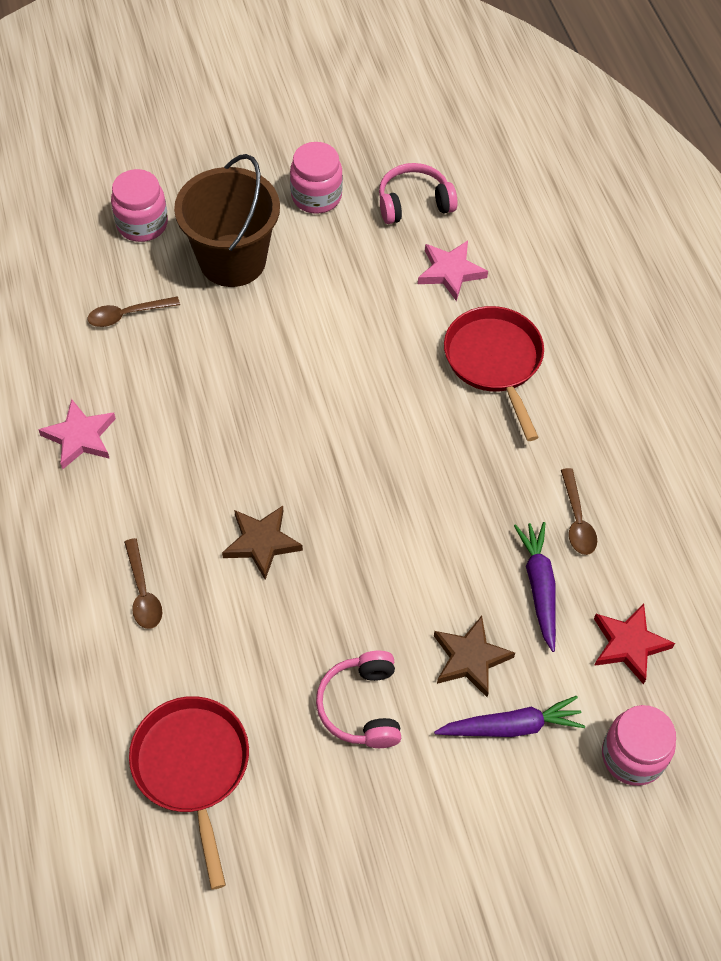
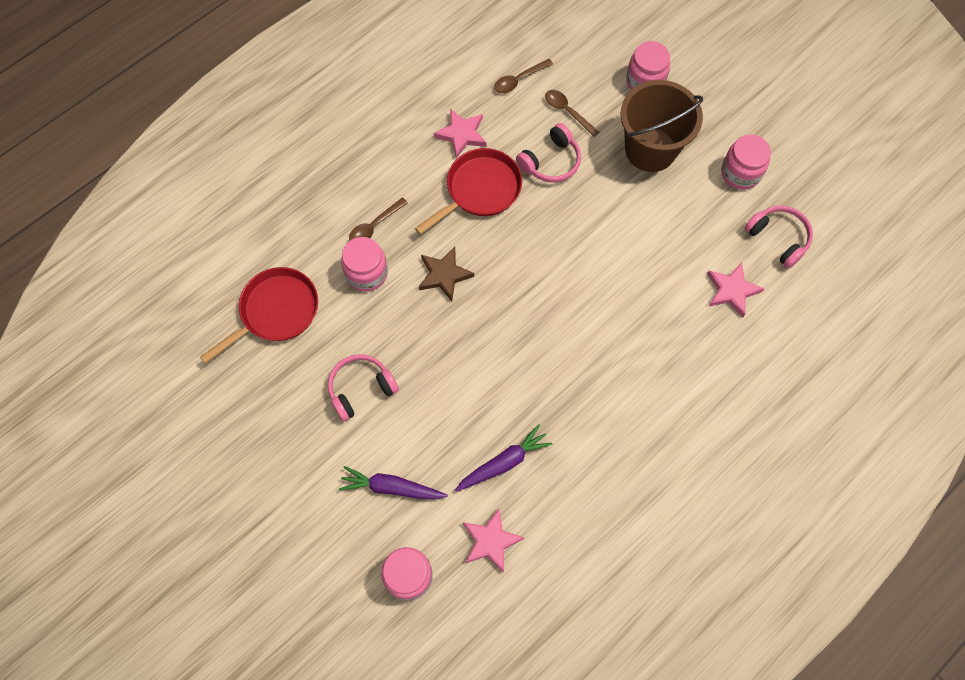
camera: 65 degrees right, 10 degrees up
brown star [434,616,515,697] -> none
purple carrot [434,696,585,737] -> purple carrot turned 135 degrees clockwise [339,466,448,500]
red pan [444,306,544,441] -> red pan moved to [415,148,522,235]
brown spoon [561,468,597,555] -> brown spoon moved to [494,59,553,93]
red star [594,604,675,685] -> pink star [463,508,524,573]
none -> pink jar [341,237,388,292]
none -> pink headphones [516,123,581,183]

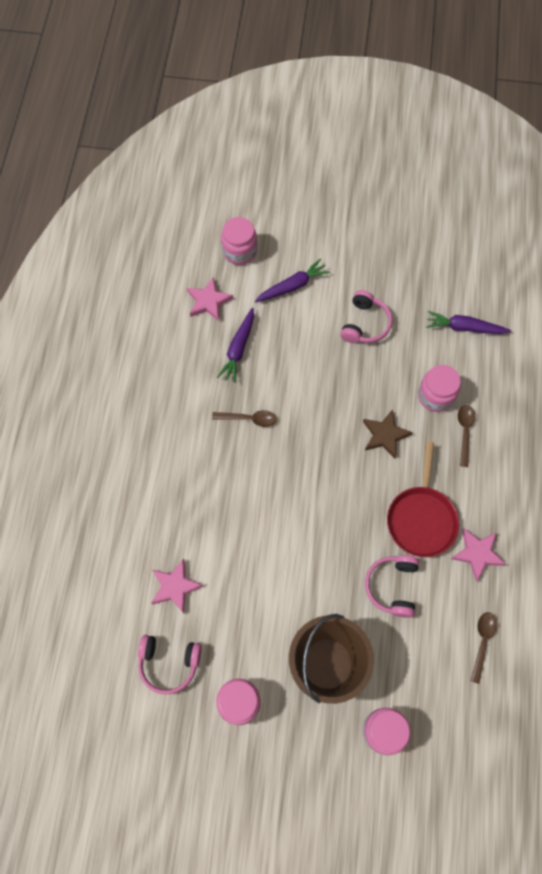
camera: 140 degrees right, 0 degrees up
red pan [200,267,318,363] -> purple carrot [426,311,511,334]
brown spoon [545,90,599,137] -> brown spoon moved to [212,410,277,427]

